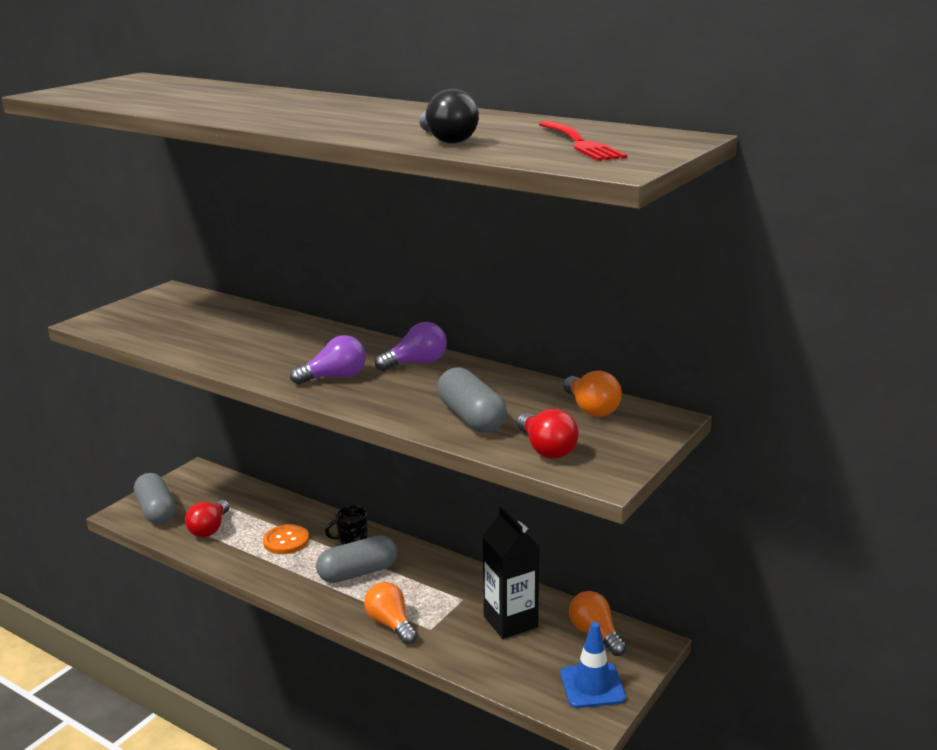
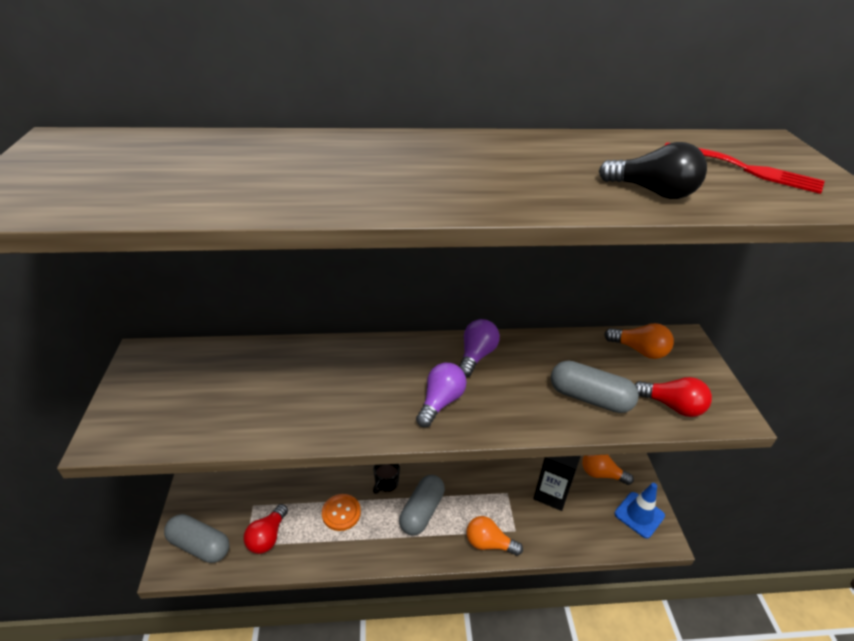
camera: 40 degrees left, 15 degrees up
red light bulb [185,500,230,537] -> red light bulb turned 45 degrees clockwise [244,504,288,554]

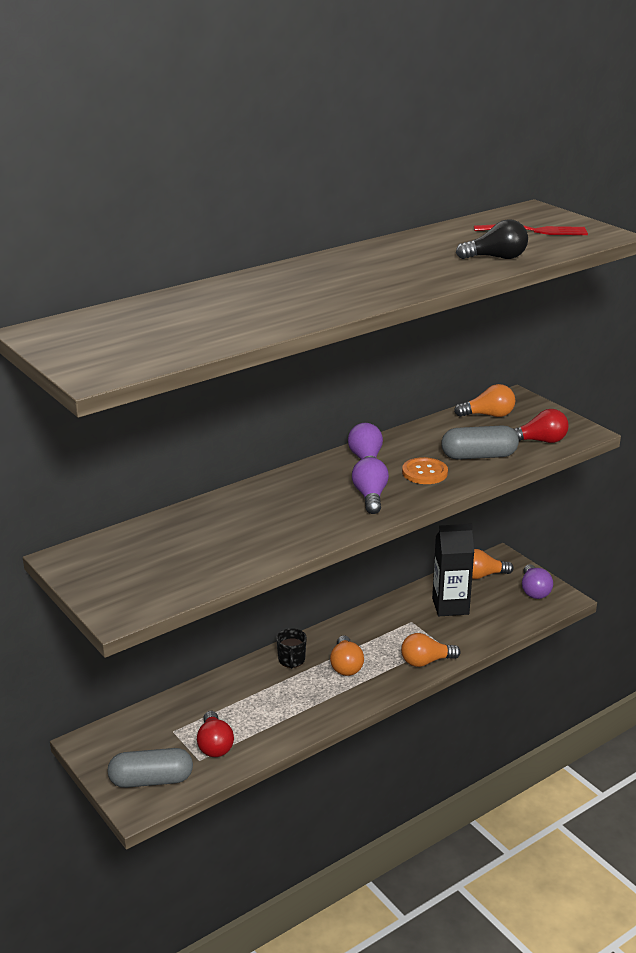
camera: 30 degrees left, 10 degrees down
orange button [322,494,361,531] -> orange button moved to [402,457,448,484]
grey capsule [399,475,445,535] -> orange light bulb [330,635,364,676]
blue traffic cone [614,483,665,538] -> purple light bulb [522,564,553,599]

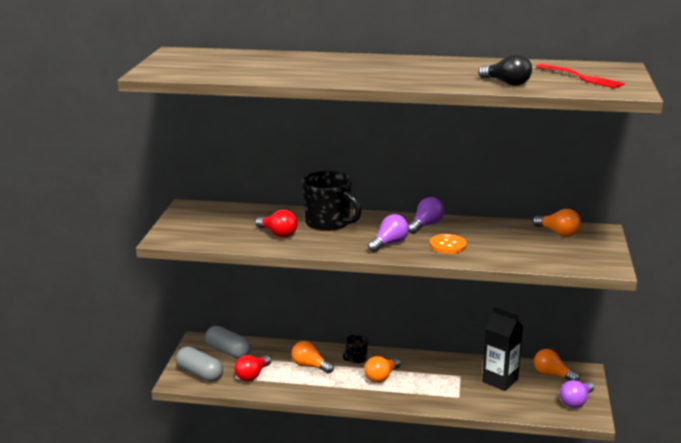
camera: 45 degrees right, 5 degrees down
orange light bulb [401,633,461,667] -> orange light bulb moved to [291,341,334,374]
grey capsule [441,425,519,460] -> grey capsule moved to [205,326,251,359]
red light bulb [513,409,569,443] -> red light bulb moved to [255,210,297,238]
none -> black mug [302,171,361,231]

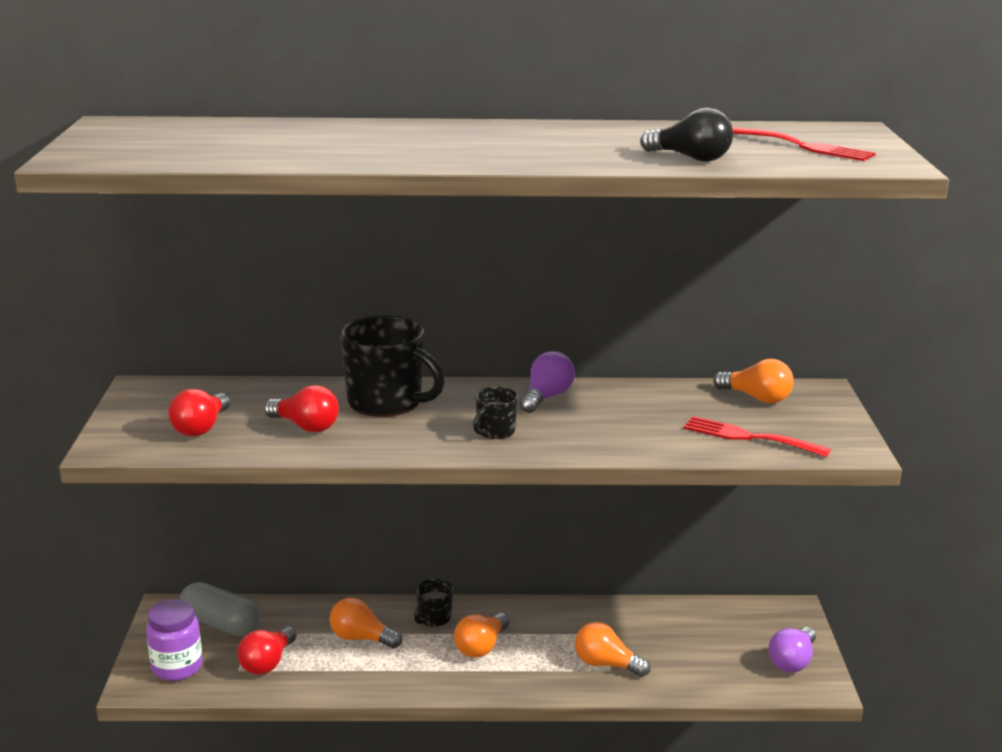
camera: 10 degrees left, 0 degrees up
grey capsule [176,347,223,382] -> purple jar [146,599,202,681]
purple light bulb [368,214,409,252] -> black mug [473,387,518,439]
orange button [430,234,466,254] -> none
black carton [482,307,523,391] -> none
orange light bulb [534,349,580,381] -> orange light bulb moved to [575,622,651,677]
none -> red light bulb [168,389,230,437]
none -> red fork [684,416,831,457]

